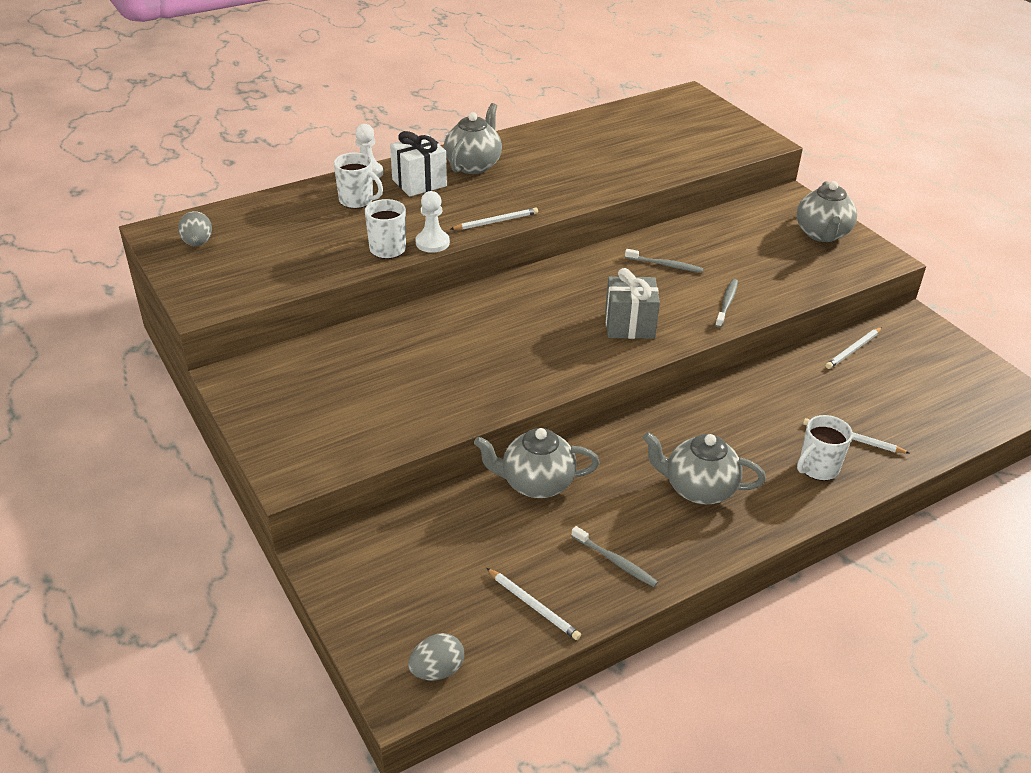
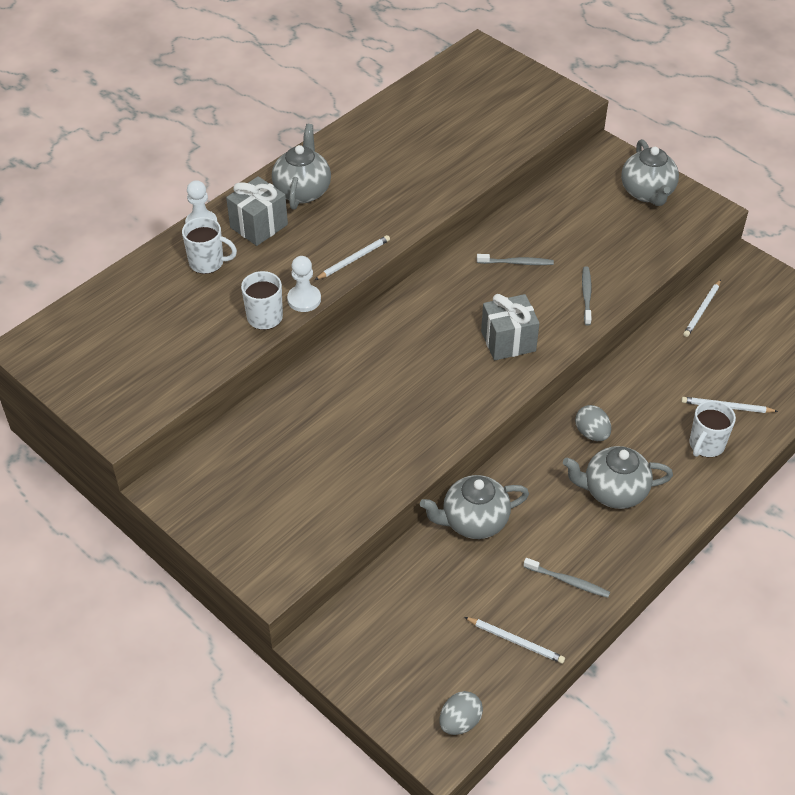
camera: 15 degrees left, 10 degrees up
grey egg [178,211,212,246] -> grey egg moved to [575,405,612,441]
white gift [390,131,447,197] -> grey gift [226,176,288,246]

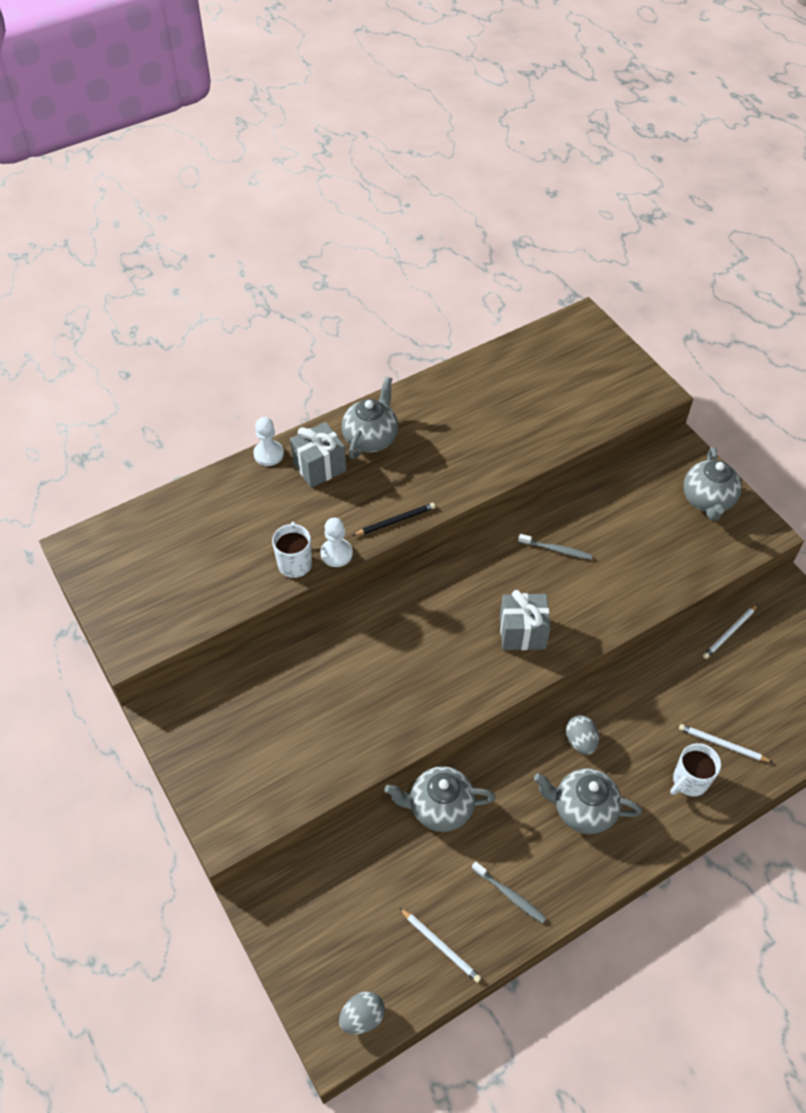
camera: 15 degrees right, 5 degrees up
white mug [182,217,237,274] -> none
white pencil [315,235,390,280] -> black pencil [352,503,435,536]
grey toothbrush [582,266,592,325] -> none

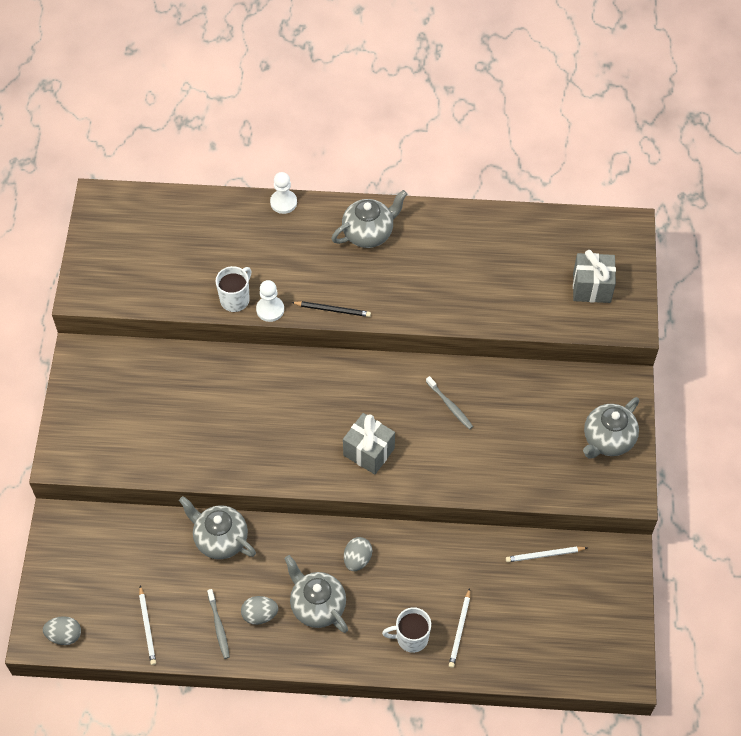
camera: 35 degrees right, 5 degrees up
grey gift [290,422,346,488] -> grey gift moved to [573,250,616,303]
white pencil [679,724,772,762] -> white pencil turned 135 degrees counterclockwise [449,588,470,668]
none -> grey egg [241,596,278,625]

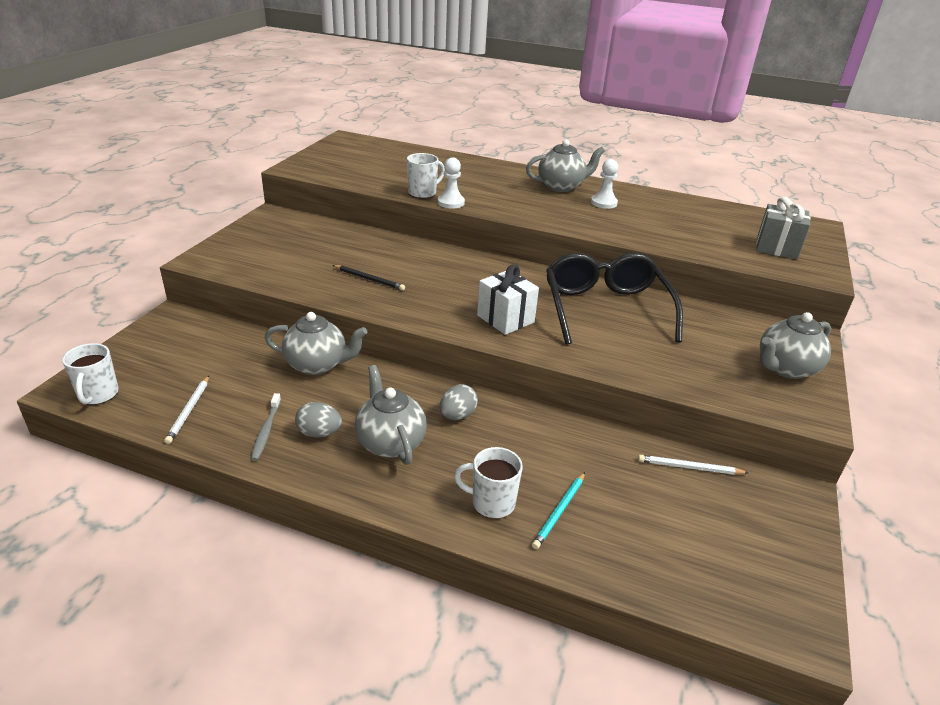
camera: 15 degrees right, 25 degrees down
grey egg [43,616,81,645] -> white mug [62,343,119,405]
grey teapot [179,496,256,559] -> grey teapot turned 135 degrees clockwise [265,312,368,375]
white pawn [270,172,297,214] -> white pawn moved to [591,159,618,209]
black pencil [291,301,371,317] -> black pencil moved to [332,265,405,291]
grey gift [343,413,395,474] -> white gift [477,264,539,335]
grey toothbrush [426,376,473,430] -> black glasses [546,253,683,345]
white pencil [449,588,470,668] -> turquoise pencil [532,472,585,549]

